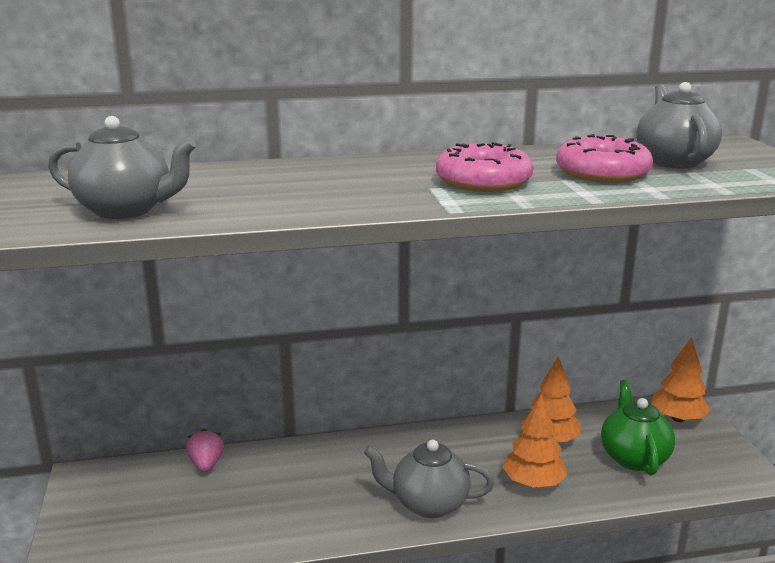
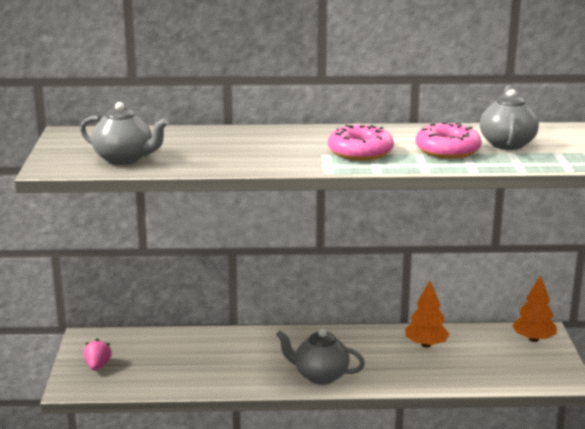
camera: 10 degrees right, 0 degrees up
pink strawberry [186,428,224,472] -> pink strawberry moved to [84,339,112,371]
orange tree [503,394,567,488] -> none
green teapot [601,380,675,476] -> none

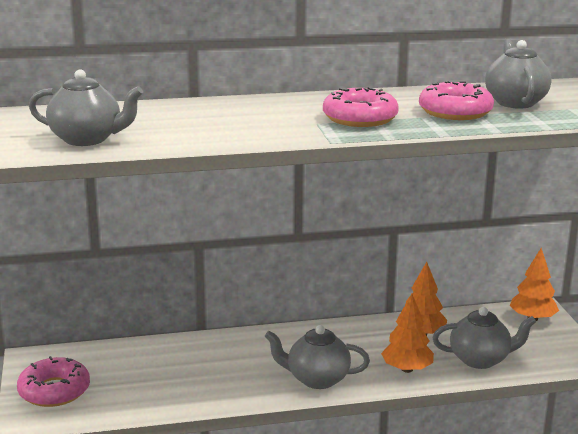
camera: 10 degrees left, 0 degrees up
pink strawberry [84,339,112,371] -> pink donut [17,356,90,407]
none -> orange tree [381,294,434,373]
none -> grey teapot [432,307,536,369]

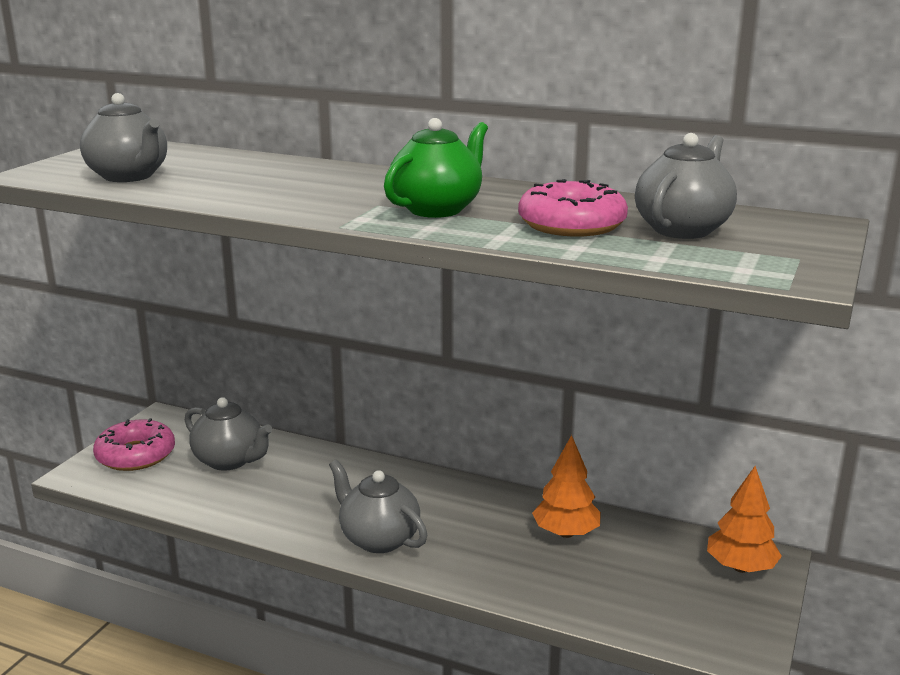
camera: 35 degrees right, 0 degrees up
pink donut [323,87,399,127] -> green teapot [384,118,488,218]
orange tree [381,294,434,373] -> none
grey teapot [432,307,536,369] -> grey teapot moved to [185,397,272,471]

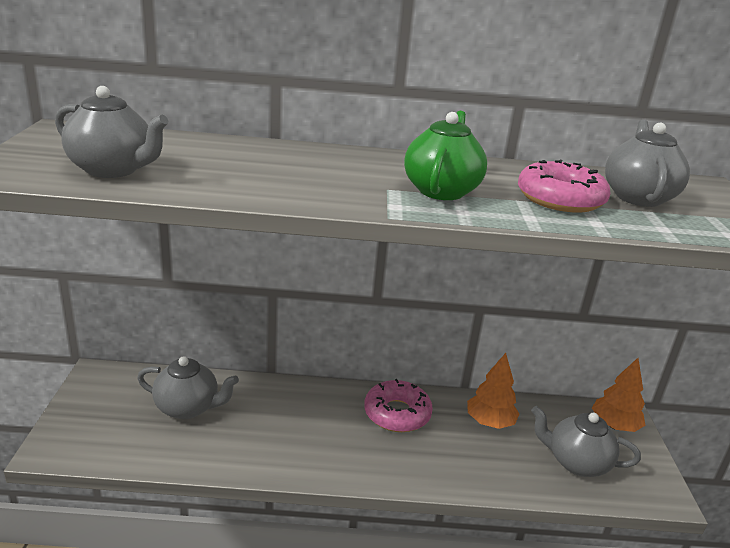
camera: 25 degrees left, 5 degrees up
pink donut [93,418,175,471] -> pink donut moved to [364,379,433,432]
grey teapot [329,460,427,553] -> grey teapot moved to [531,406,641,477]

